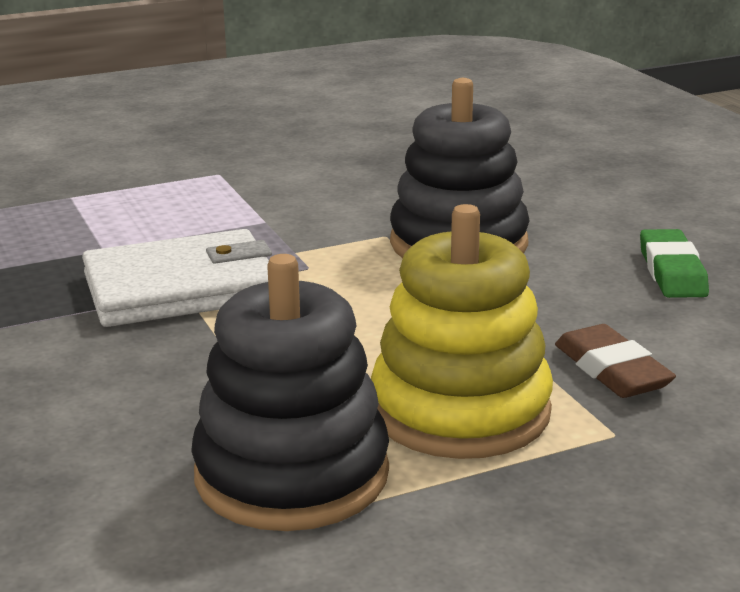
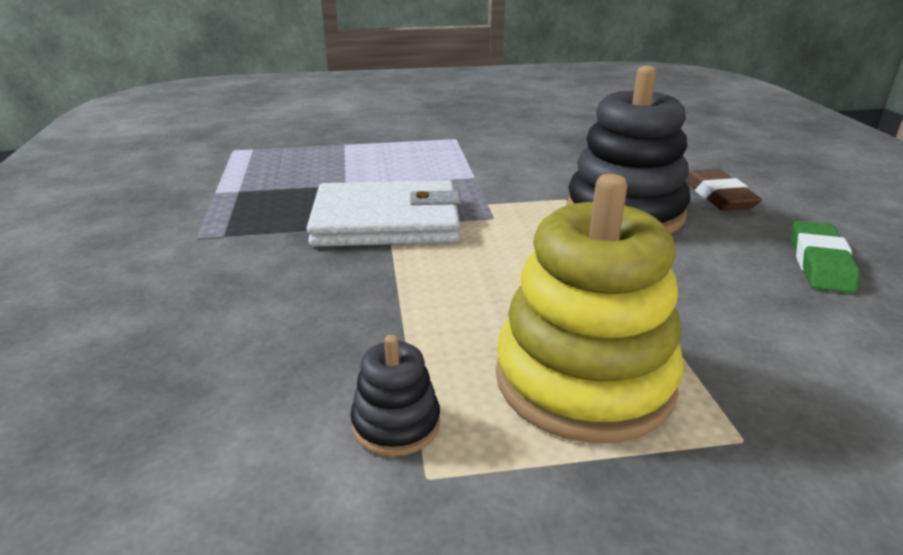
camera: 15 degrees right, 5 degrees up
black stacking toy [191,254,389,531] -> black stacking toy [350,334,440,457], size x0.46
brown eraser [555,324,676,398] -> brown eraser moved to [685,169,762,211]

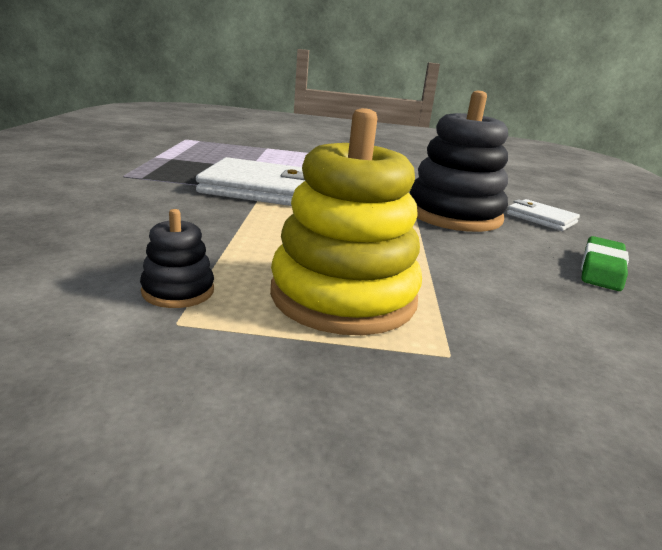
camera: 10 degrees right, 5 degrees down
brown eraser [685,169,762,211] -> white wallet [507,199,580,231]

